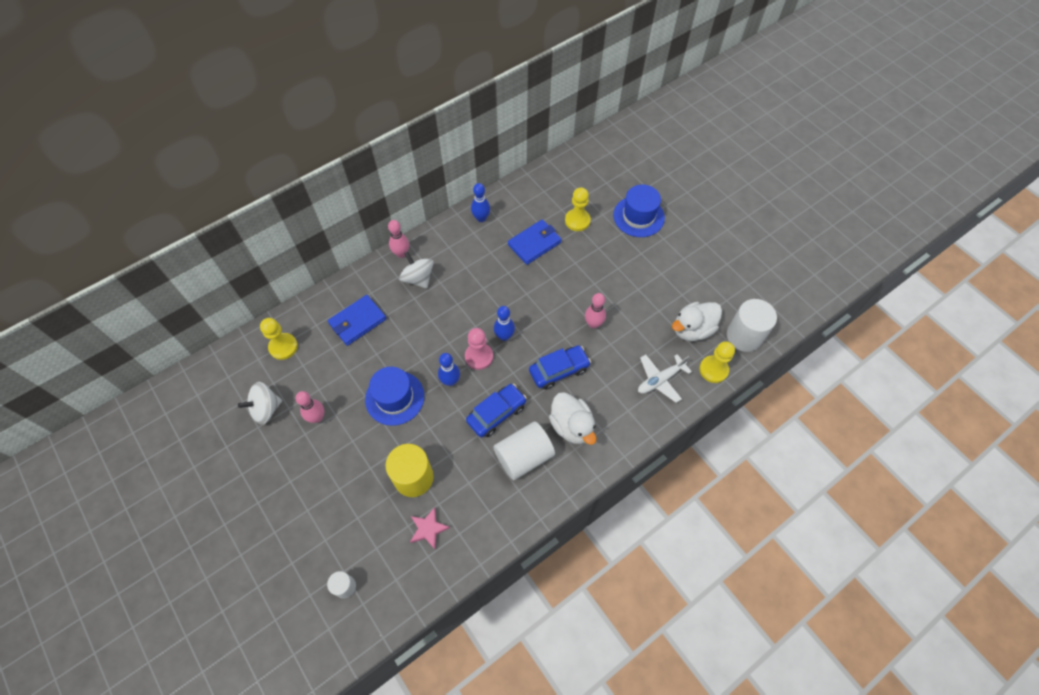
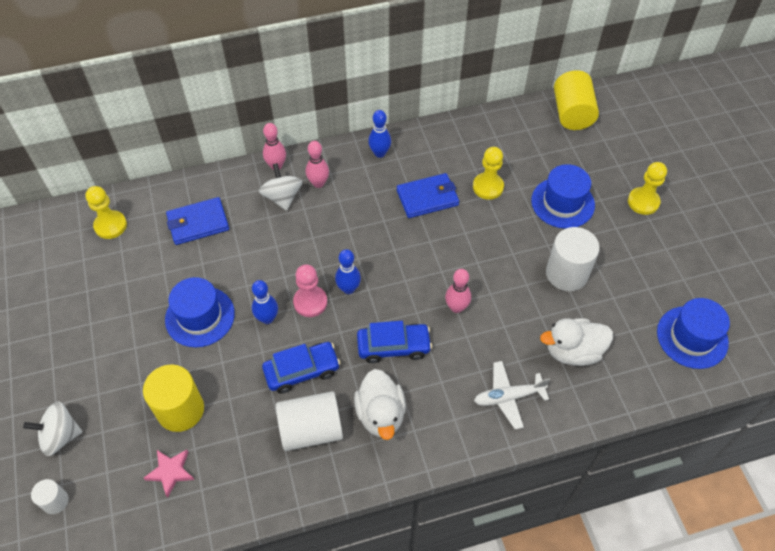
camera: 20 degrees right, 5 degrees down
white spinning top [238,382,282,424] -> white spinning top moved to [23,401,82,456]
pink bowling pin [295,391,324,423] -> pink bowling pin moved to [306,141,329,188]
yellow pawn [699,341,735,383] -> yellow pawn moved to [628,162,667,215]
white cylinder [727,299,777,352] -> white cylinder moved to [546,227,600,291]
none -> yellow cylinder [554,70,599,130]
none -> blue hat [657,298,730,369]

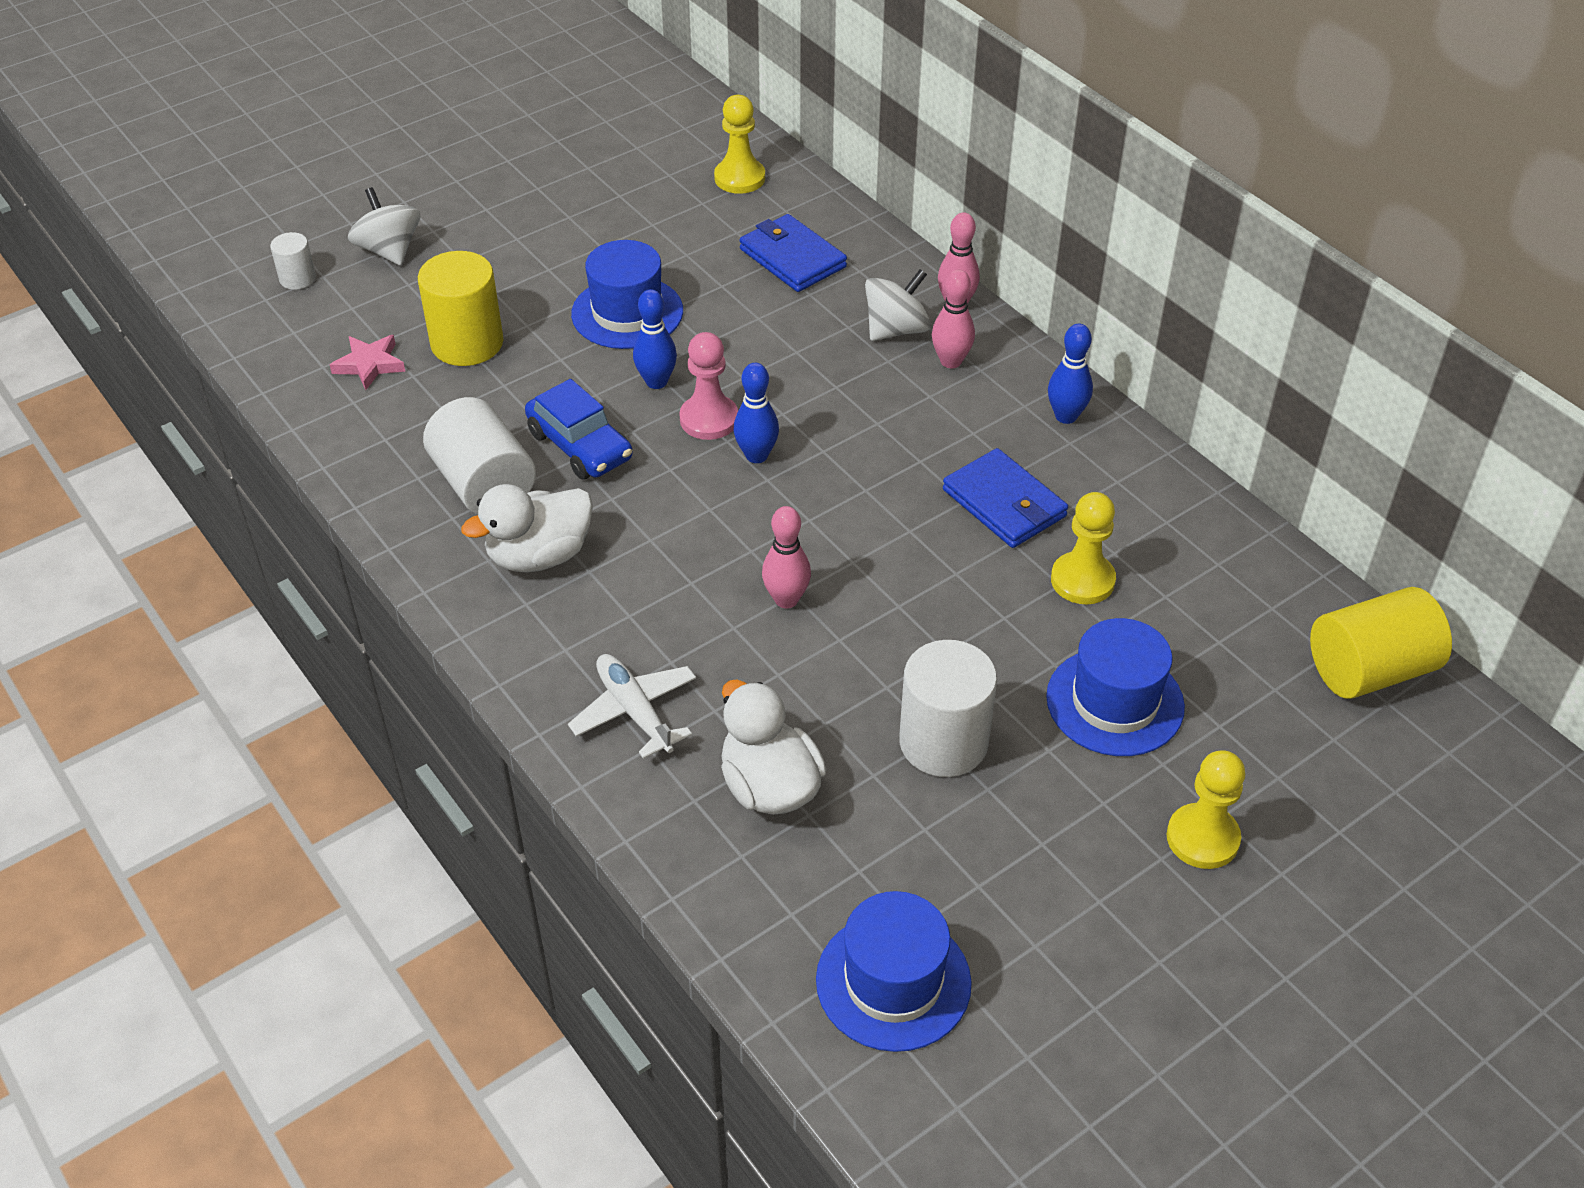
camera: 70 degrees right, 10 degrees down
blue car [357,321,432,363] -> none

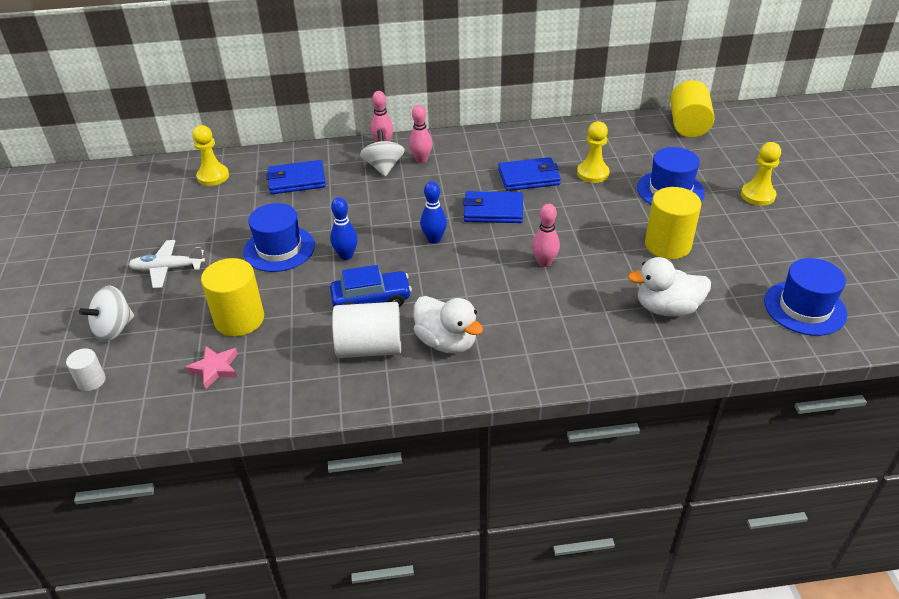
camera: 60 degrees left, 5 degrees down
white spinning top [348,187,420,266] -> white spinning top turned 45 degrees counterclockwise [79,286,134,342]
white duck [461,484,593,572] -> white duck turned 45 degrees counterclockwise [413,296,483,354]
white plane [568,654,696,759] -> white plane moved to [128,240,205,288]
pink pawn [679,332,738,440] -> none
white cylinder [899,640,997,777] -> yellow cylinder [645,187,701,259]
blue bowling pin [1048,324,1093,424] -> none
none -> blue wallet [463,191,523,223]

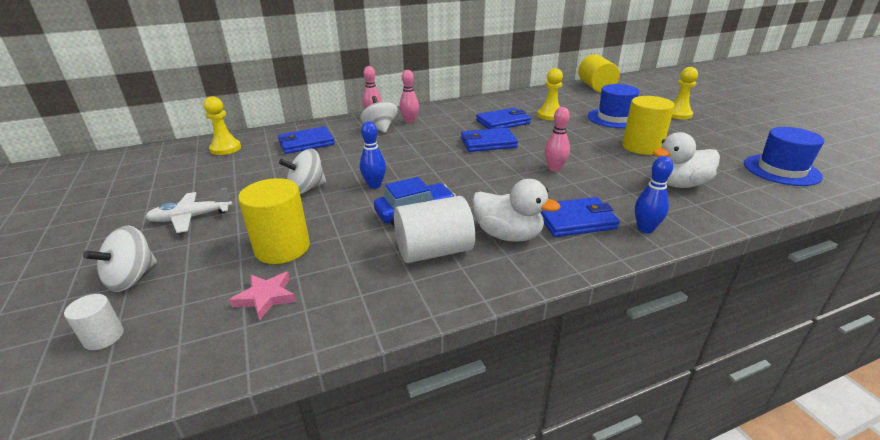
camera: 15 degrees left, 10 degrees down
blue hat [243,203,315,272] -> white spinning top [279,149,326,194]
blue bowling pin [420,181,447,244] -> blue bowling pin moved to [635,156,673,233]
none -> blue wallet [540,197,620,237]

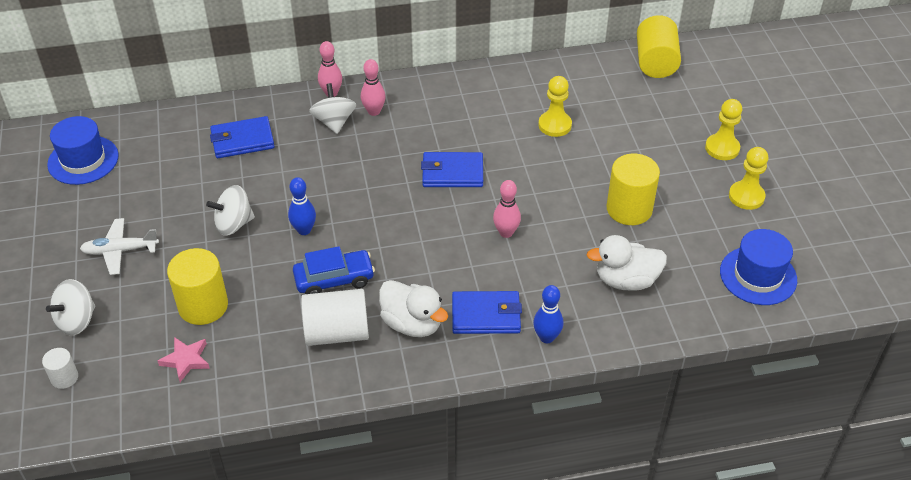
camera: 10 degrees right, 15 degrees up
yellow pawn [203,96,241,155] -> yellow pawn moved to [729,147,768,210]
blue wallet [476,108,531,129] -> none
blue hat [588,84,639,128] -> blue hat moved to [47,116,119,185]

